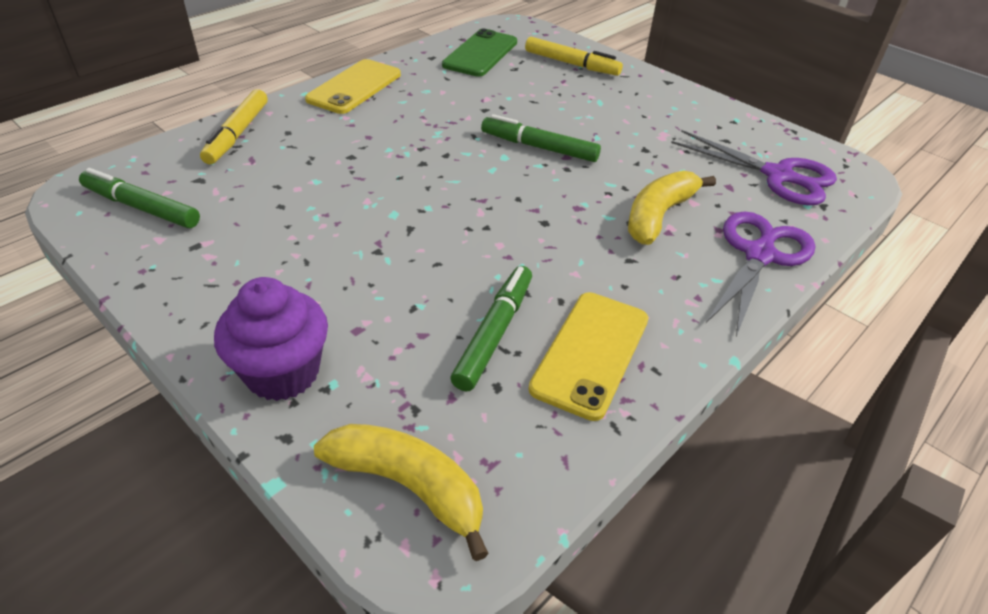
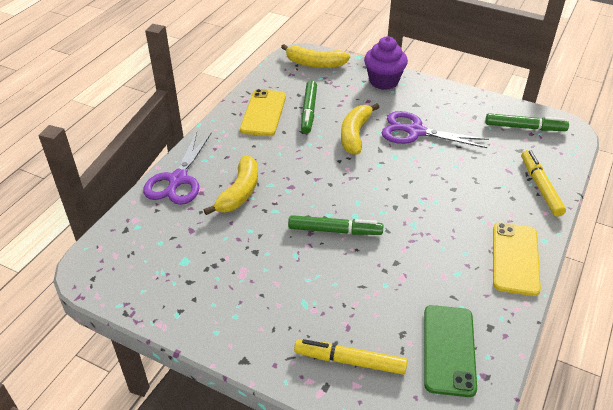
camera: 165 degrees right, 0 degrees up
purple scissors [671,130,837,205] -> purple scissors moved to [381,111,489,148]
none -> yellow banana [341,103,380,155]

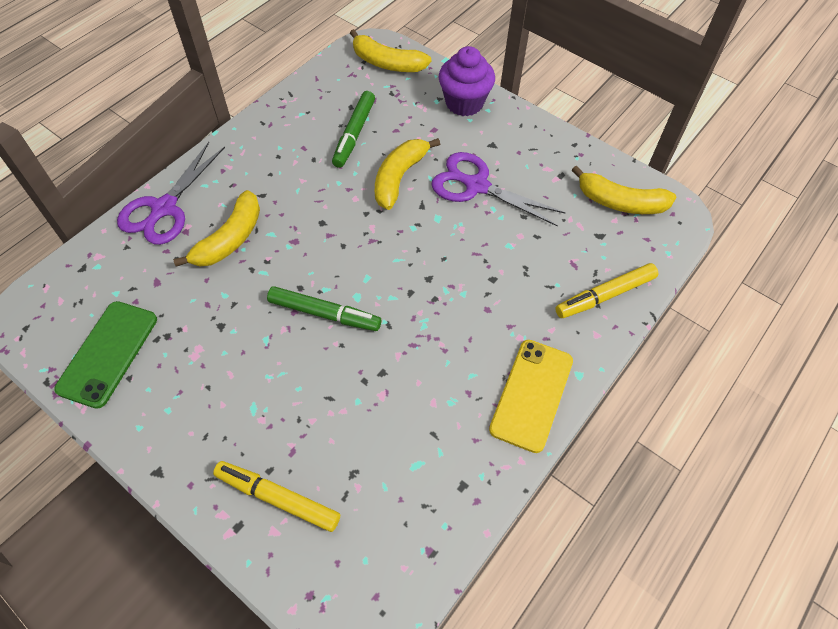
camera: 10 degrees right, 15 degrees up
yellow phone [240,89,286,136] -> none
green phone [424,305,477,397] -> green phone moved to [54,301,157,409]
green marker [485,113,569,131] -> yellow banana [572,166,676,214]
yellow marker [521,150,566,216] -> yellow marker turned 120 degrees counterclockwise [555,263,658,318]

